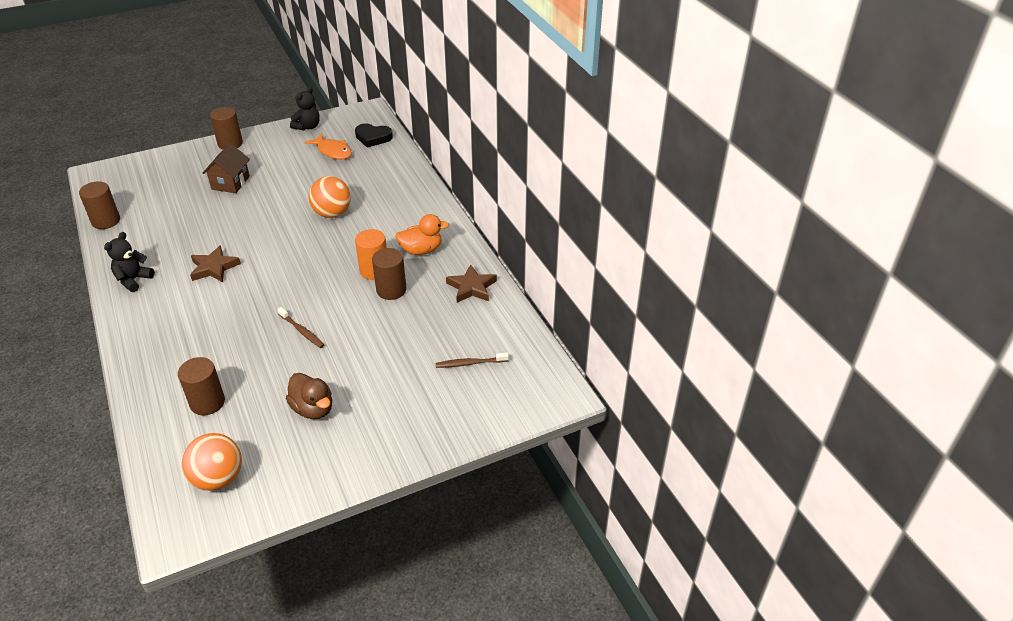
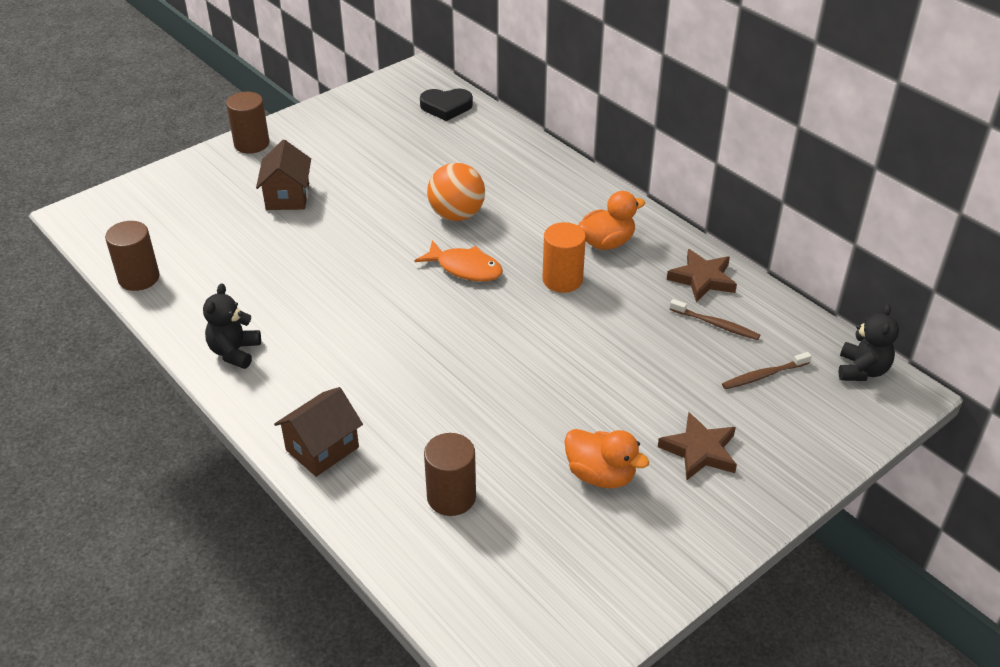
camera: 15 degrees left, 0 degrees up
orange ball [182,433,242,491] -> none
brown star [190,245,241,283] -> brown star moved to [658,412,737,480]
brown toothbrush [277,307,324,348] -> brown toothbrush moved to [670,299,760,340]
brown duck [286,373,332,419] -> orange duck [564,429,649,488]
black teddy bear [290,87,320,131] -> black teddy bear moved to [839,304,899,381]
orange fish [304,133,352,160] -> orange fish moved to [415,240,503,282]
brown cylinder [372,248,406,300] -> none
none -> brown house [274,387,363,477]

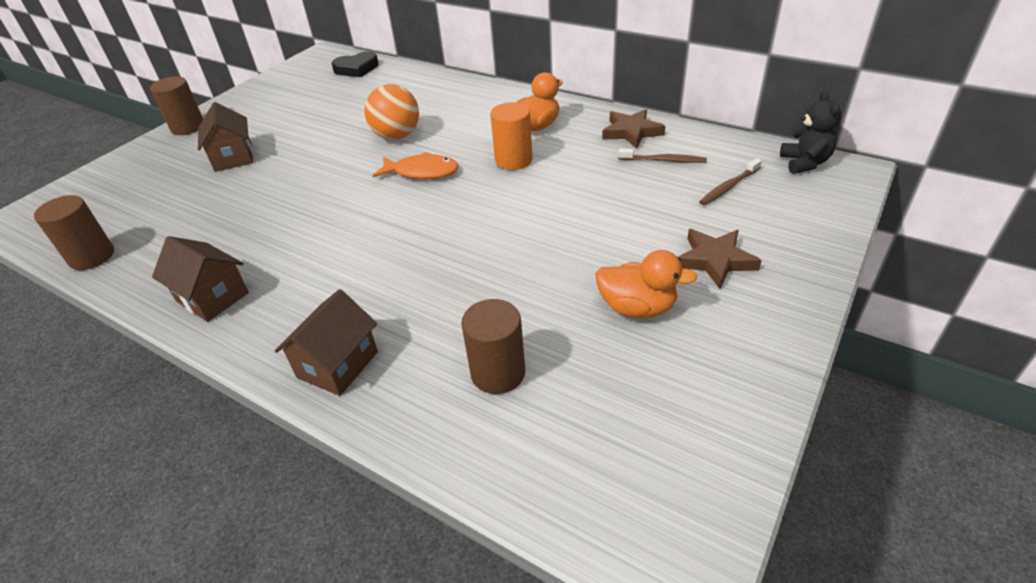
camera: 15 degrees left, 0 degrees up
black teddy bear [203,283,261,369] -> brown house [152,236,249,322]

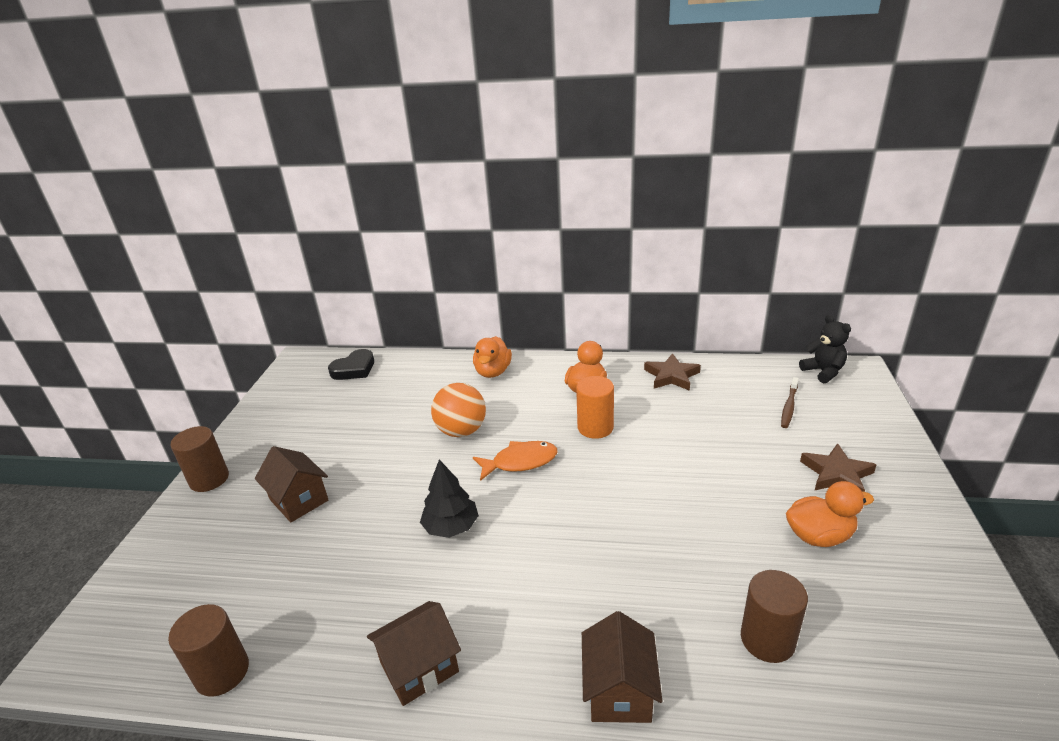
camera: 25 degrees left, 10 degrees down
brown house [152,236,249,322] -> brown house turned 45 degrees counterclockwise [367,601,461,706]
brown toothbrush [618,148,707,163] -> none
none -> black tree [420,460,479,538]
none -> orange duck [473,336,512,378]

